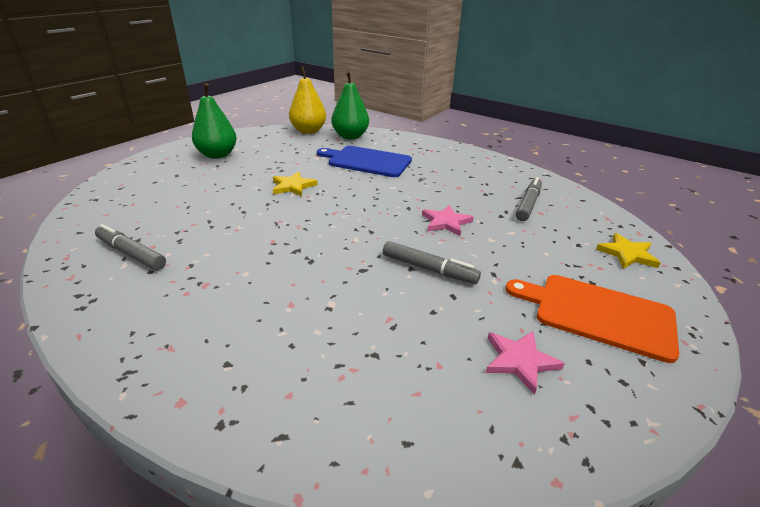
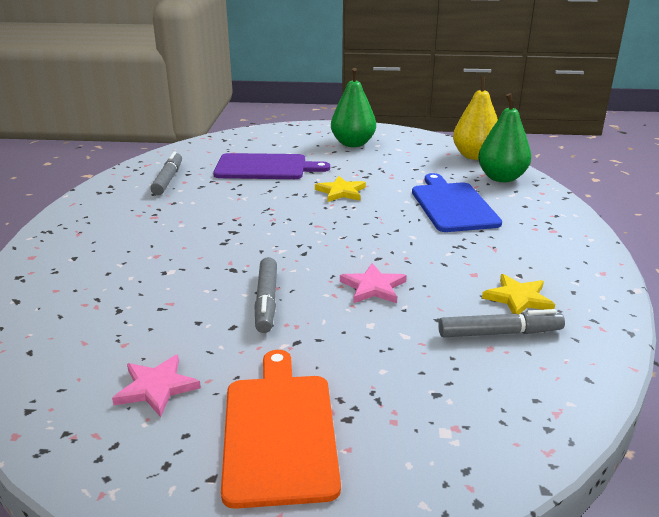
camera: 60 degrees right, 5 degrees down
yellow star [596,233,660,269] -> yellow star moved to [482,274,555,314]
none -> purple cutting board [213,153,330,179]

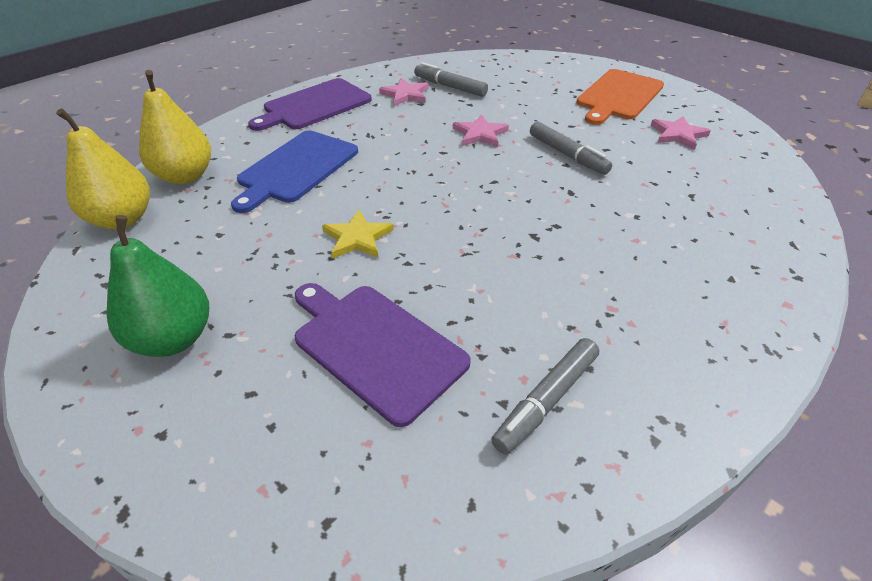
camera: 140 degrees left, 15 degrees up
grey marker [255,257,277,333] -> grey marker turned 105 degrees clockwise [530,122,612,175]
green pear [478,93,531,182] -> yellow pear [139,70,211,184]
yellow star [482,274,555,314] -> pink star [379,78,429,106]
none -> purple cutting board [248,78,372,131]

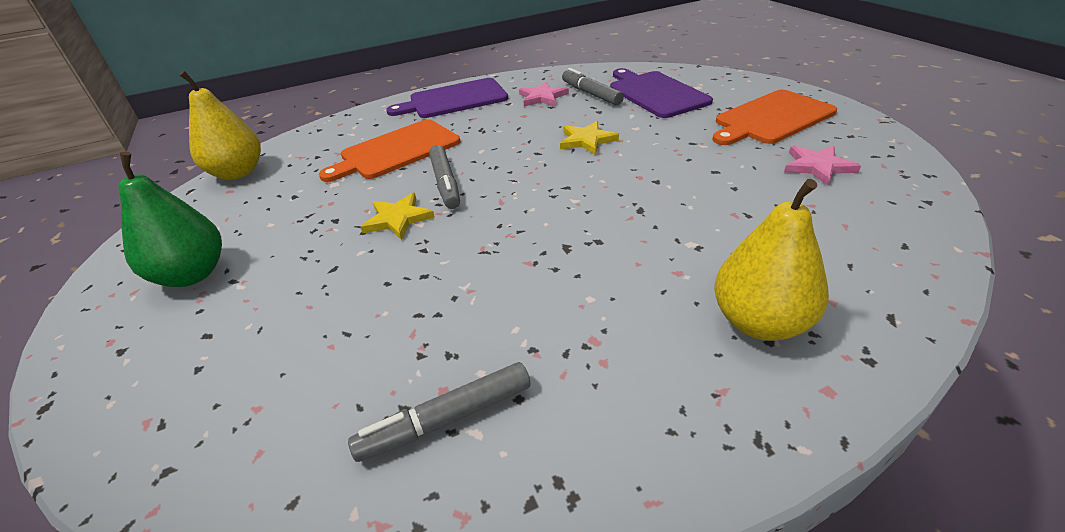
camera: 25 degrees right, 5 degrees down
yellow pear [139,70,211,184] -> yellow pear moved to [714,179,829,341]
blue cutting board [231,131,358,213] -> orange cutting board [319,119,460,182]
purple cutting board [295,283,471,427] -> purple cutting board moved to [610,68,713,118]
pink star [453,114,509,147] -> yellow star [560,121,619,155]
grey marker [530,122,612,175] -> grey marker moved to [429,145,460,209]

